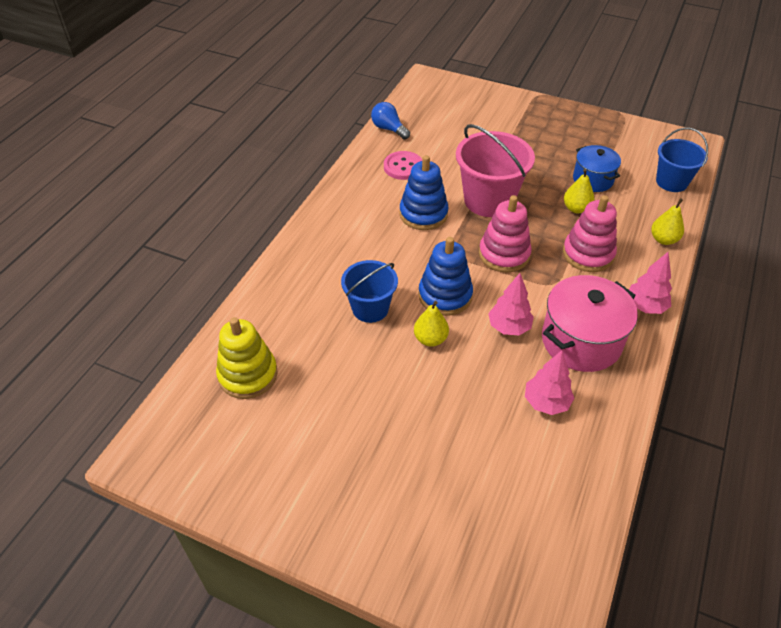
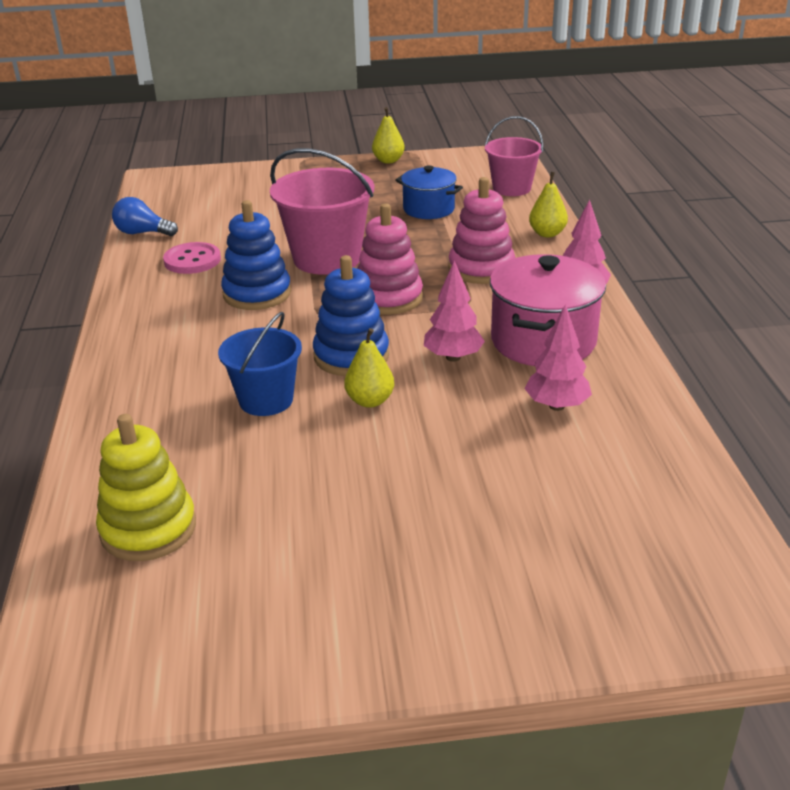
camera: 30 degrees left, 15 degrees down
yellow pear [564,169,594,213] -> yellow pear moved to [372,107,405,164]
blue bucket [656,128,708,192] -> pink bucket [485,116,543,196]

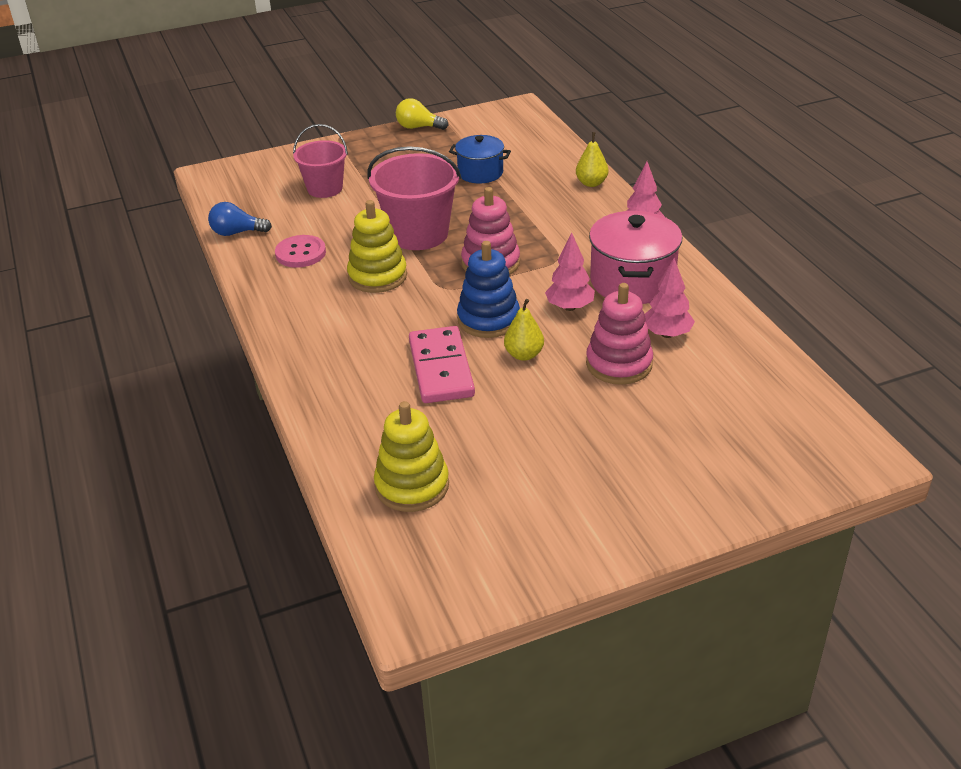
camera: 15 degrees left, 5 degrees up
blue bucket [218,311,302,416] -> pink domino [409,326,475,403]
blue stacking toy [221,200,291,310] -> yellow stacking toy [347,200,407,293]
yellow pear [372,107,405,164] -> yellow light bulb [396,98,449,130]
pink stacking toy [448,177,515,284] -> pink stacking toy moved to [586,283,653,385]
pink bucket [485,116,543,196] -> pink bucket moved to [293,124,348,198]

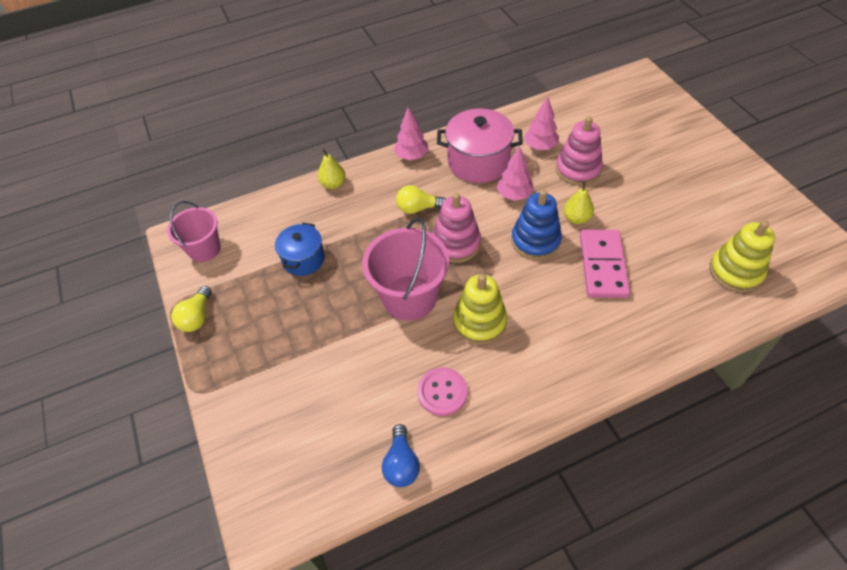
camera: 90 degrees left, 15 degrees up
pink bucket [293,124,348,198] -> pink bucket moved to [167,201,221,262]
pink domino [409,326,475,403] -> pink domino turned 75 degrees counterclockwise [580,230,630,298]
none -> yellow light bulb [396,185,446,214]

